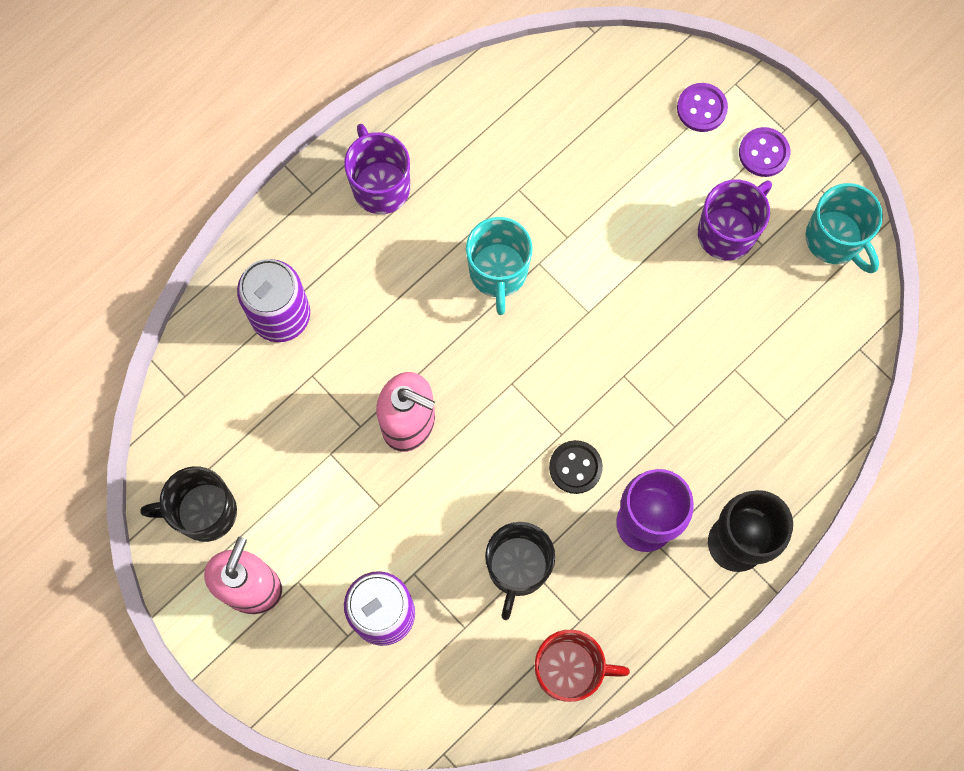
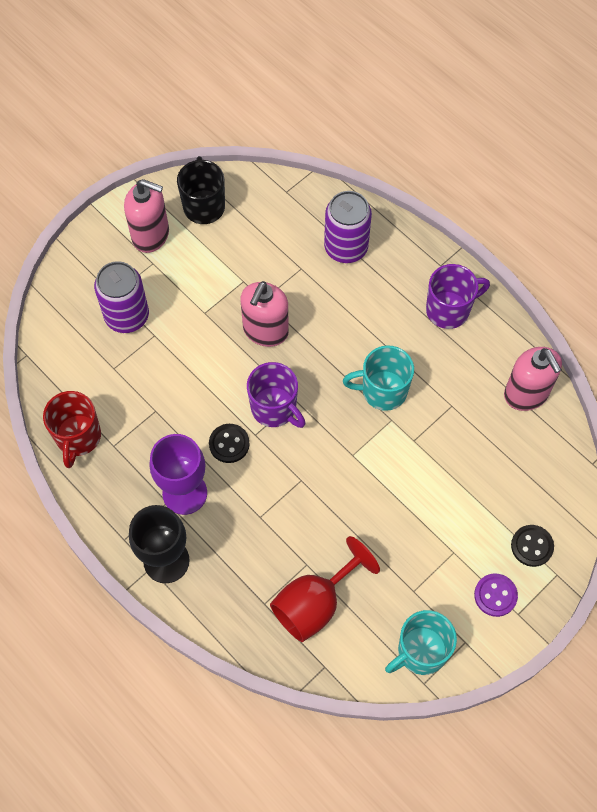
camera: 90 degrees right, 10 degrees down
black mug [485,522,555,620] -> none
purple button [677,83,728,132] -> black button [511,525,554,567]
purple mug [698,179,772,261] -> purple mug moved to [247,362,306,428]
none -> red goblet [270,536,380,642]
none -> pink soap dispenser [504,347,562,411]

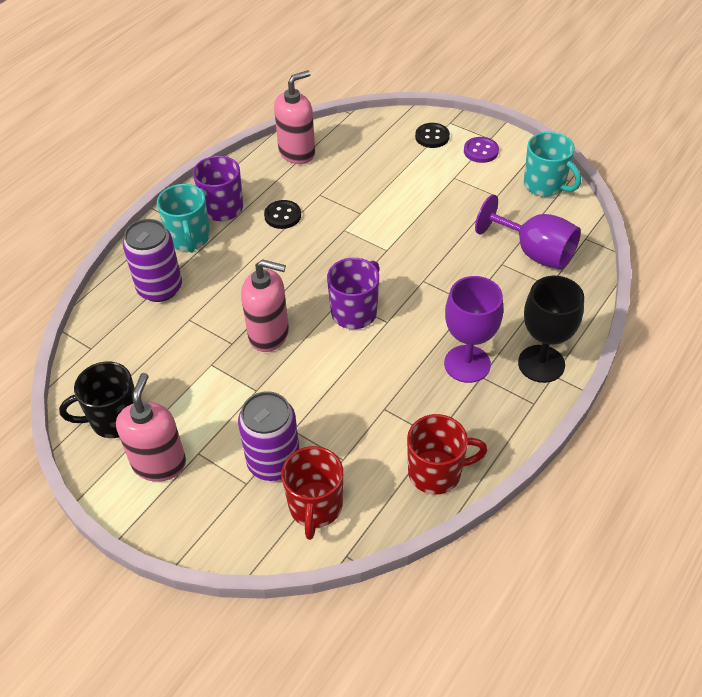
camera: 100 degrees left, 15 degrees down
black button [209,424,250,463] -> black button moved to [264,200,301,229]
red goblet [270,536,380,642] -> purple goblet [475,195,581,270]
turquoise mug [343,345,414,411] -> turquoise mug moved to [157,184,210,253]
none -> red mug [281,446,343,540]

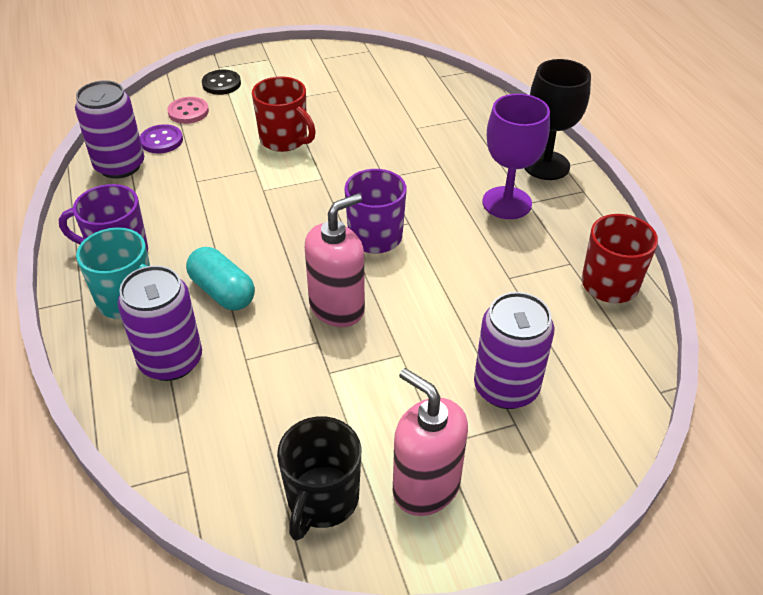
camera: 55 degrees left, 5 degrees down
black button [264,200,301,229] -> none
pink soap dispenser [274,70,315,164] -> purple can [75,80,144,179]
red mug [281,446,343,540] -> red mug moved to [252,76,316,152]
purple button [464,137,499,163] -> purple button moved to [140,124,183,154]
purple goblet [475,195,581,270] -> none
turquoise mug [524,132,581,197] -> none
none -> pink button [167,97,209,124]
none -> turquoise capsule [186,247,255,311]

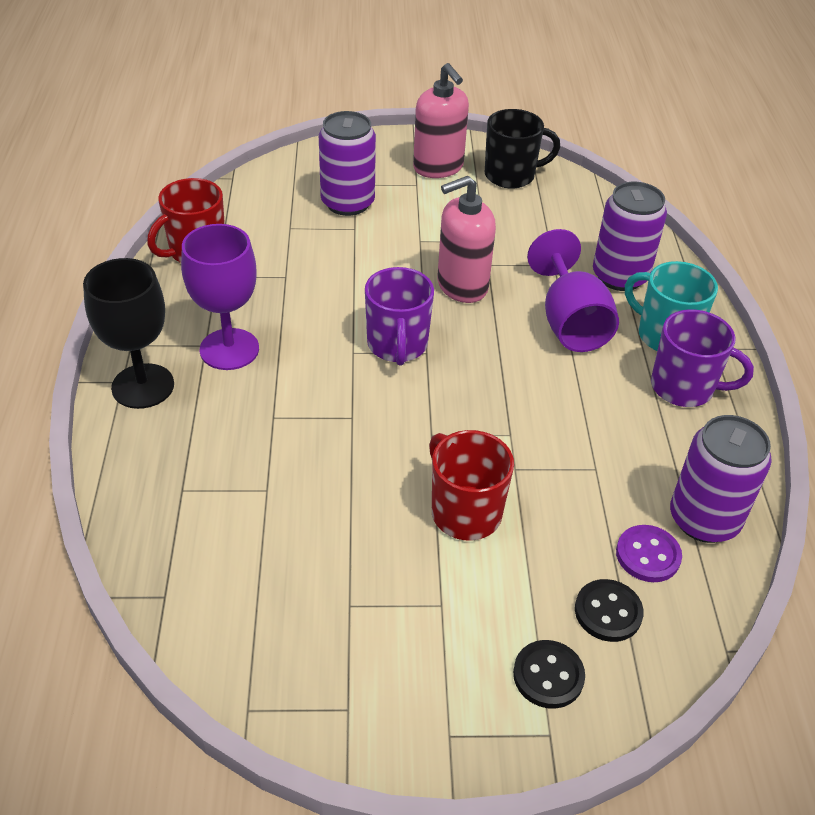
camera: 165 degrees left, 0 degrees up
pink button [167,97,209,124] -> black button [575,579,644,642]
turquoise capsule [186,247,255,311] -> purple goblet [527,229,619,352]
black mug [277,416,361,541] -> black mug turned 45 degrees clockwise [485,109,560,189]

